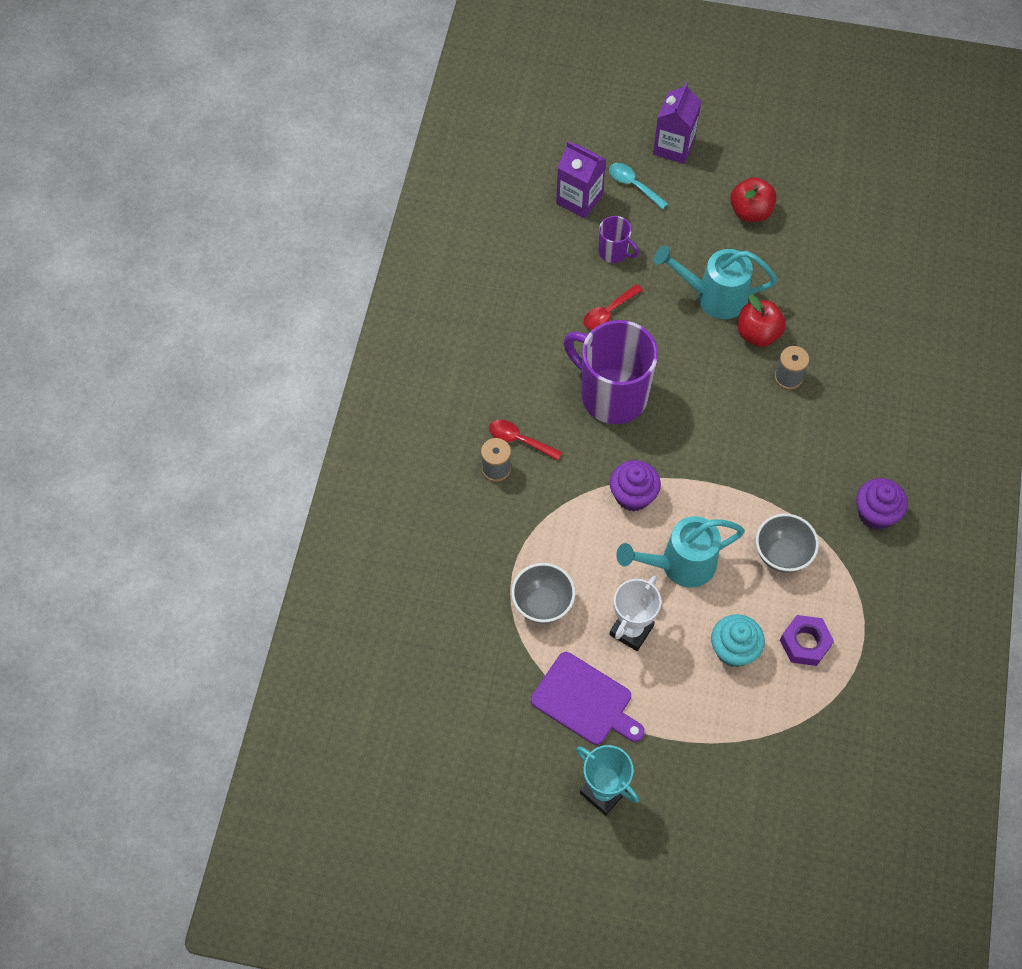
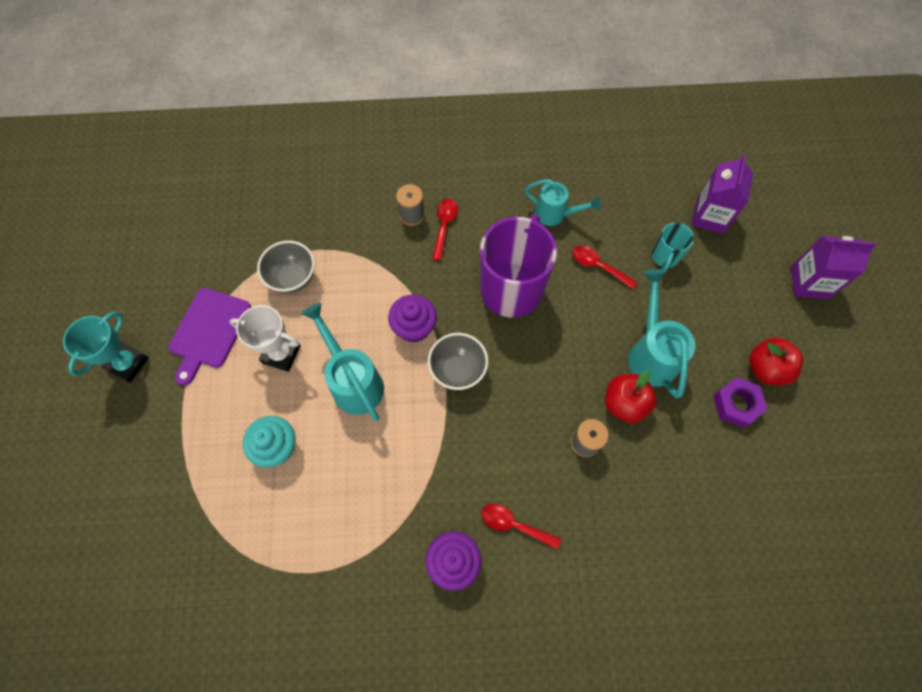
camera: 75 degrees right, 5 degrees up
purple mug [598,216,639,263] -> turquoise mug [652,223,694,271]
turquoise spoon [609,163,668,210] -> none
grey bowl [756,513,819,573] -> grey bowl moved to [428,333,488,390]
purple nut [780,615,834,666] -> purple nut moved to [713,377,767,428]
none -> red spoon [481,504,561,549]
none -> turquoise watering can [525,179,601,226]

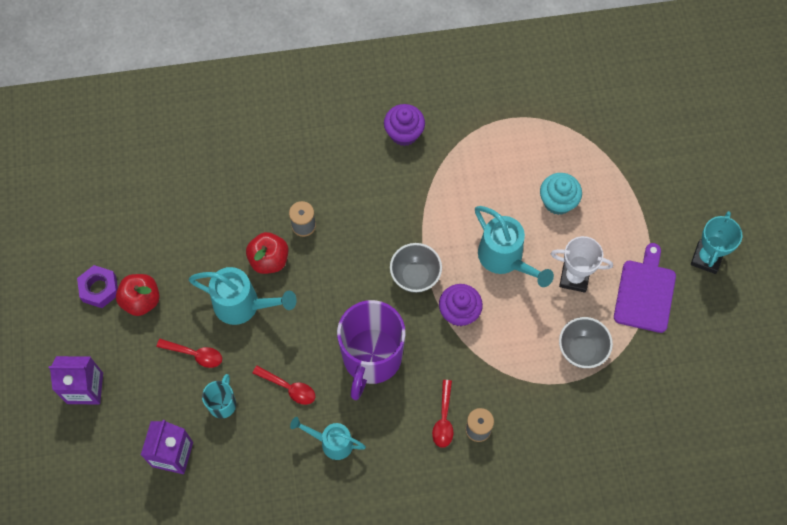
camera: 175 degrees right, 0 degrees up
red spoon [481,504,561,549] -> red spoon moved to [156,339,222,368]
turquoise watering can [628,269,695,398] -> turquoise watering can turned 60 degrees counterclockwise [188,267,297,325]
purple nut [713,377,767,428] -> purple nut moved to [77,265,118,308]

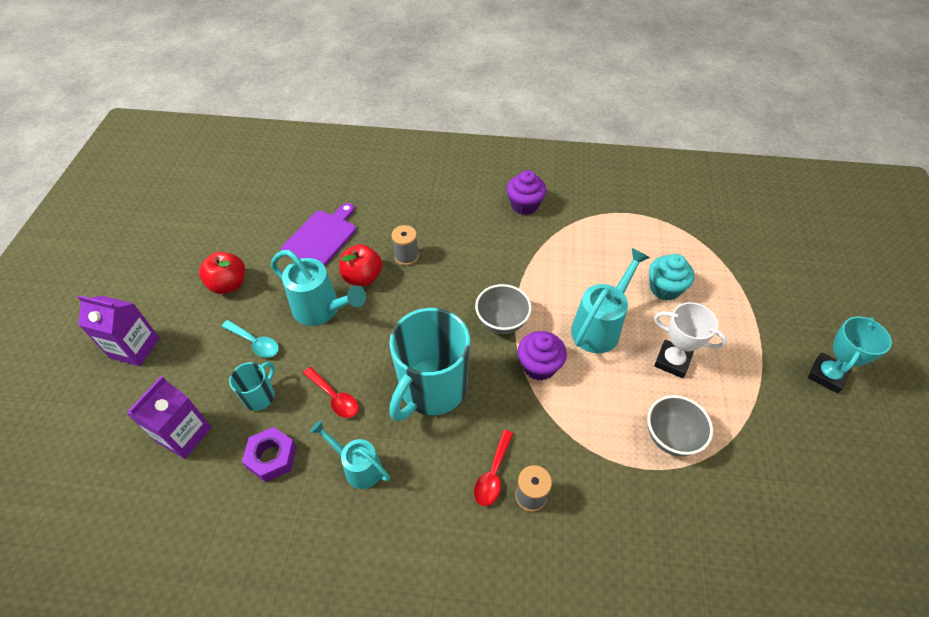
camera: 15 degrees right, 15 degrees down
purple nut [77,265,118,308] -> purple nut moved to [242,427,296,482]
red spoon [156,339,222,368] -> turquoise spoon [221,320,279,358]
purple mug [337,300,405,400] -> turquoise mug [389,308,470,421]
turquoise watering can [475,206,554,287] -> turquoise watering can turned 120 degrees counterclockwise [571,248,650,353]
purple cutting board [614,243,676,333] -> purple cutting board moved to [281,203,356,266]

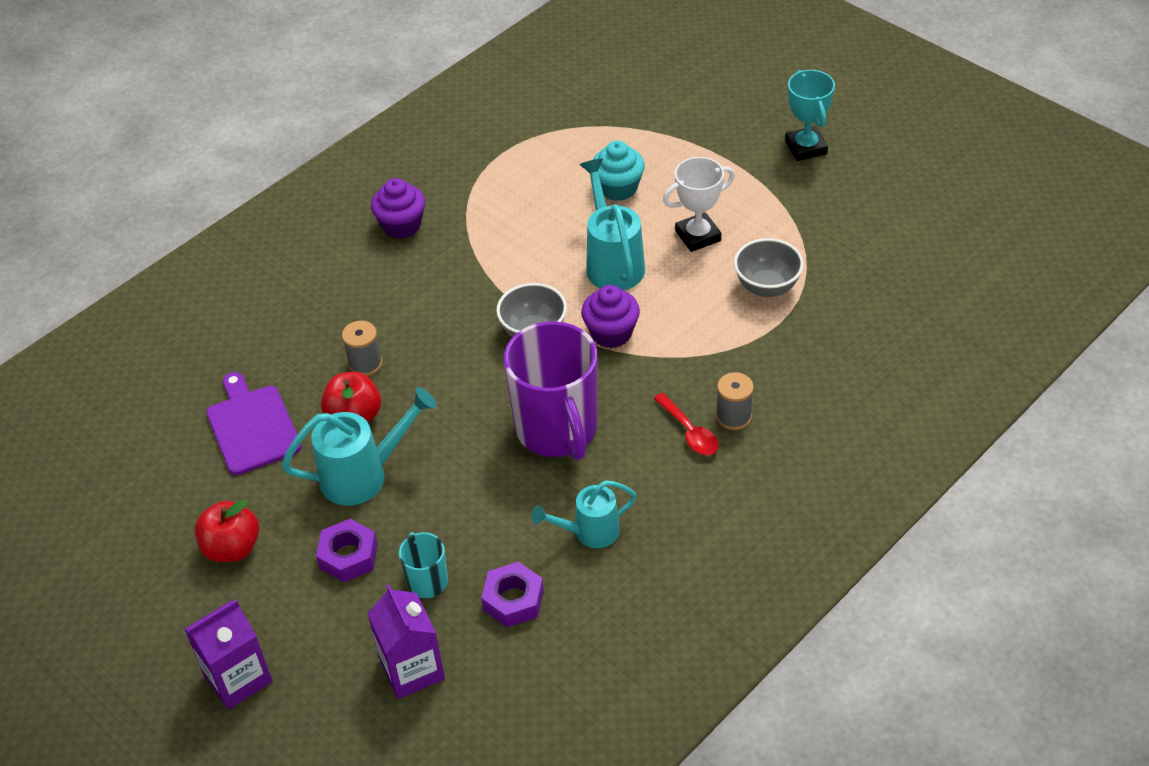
camera: 50 degrees left, 5 degrees down
turquoise spoon [221,320,279,358] -> purple nut [316,519,378,582]
red spoon [303,367,359,418] -> none
turquoise mug [389,308,470,421] -> purple mug [504,321,598,460]

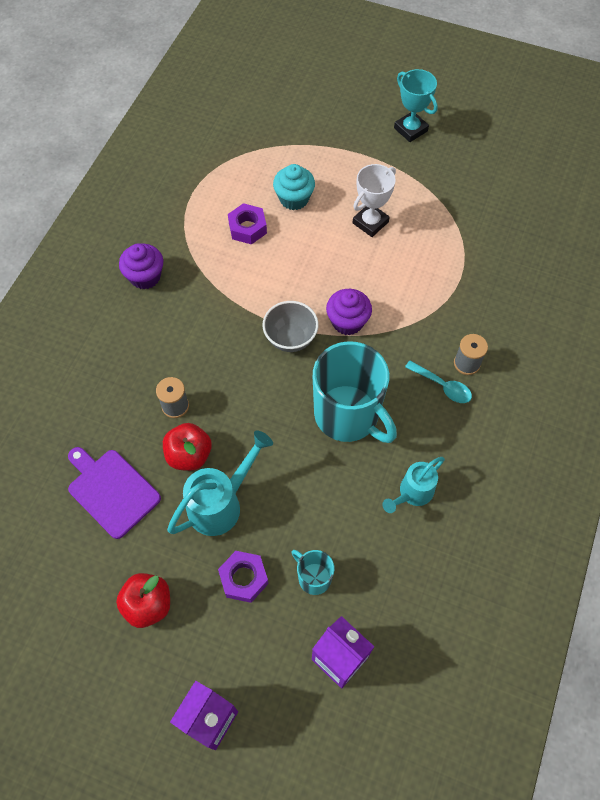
camera: 25 degrees left, 15 degrees up
purple nut [481,562,544,627] -> purple nut moved to [228,203,267,245]
purple mug [504,321,598,460] -> turquoise mug [313,341,397,443]
turquoise watering can [580,159,645,290] -> none
red spoon [654,393,719,455] -> turquoise spoon [405,361,472,403]
grey bowl [734,238,804,297] -> none

